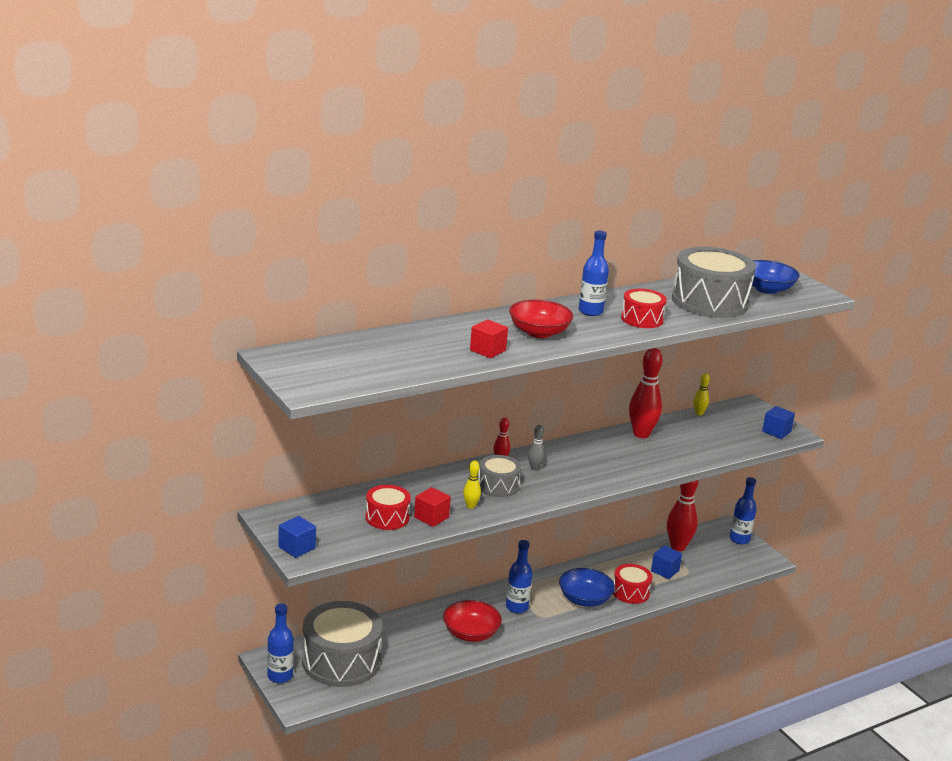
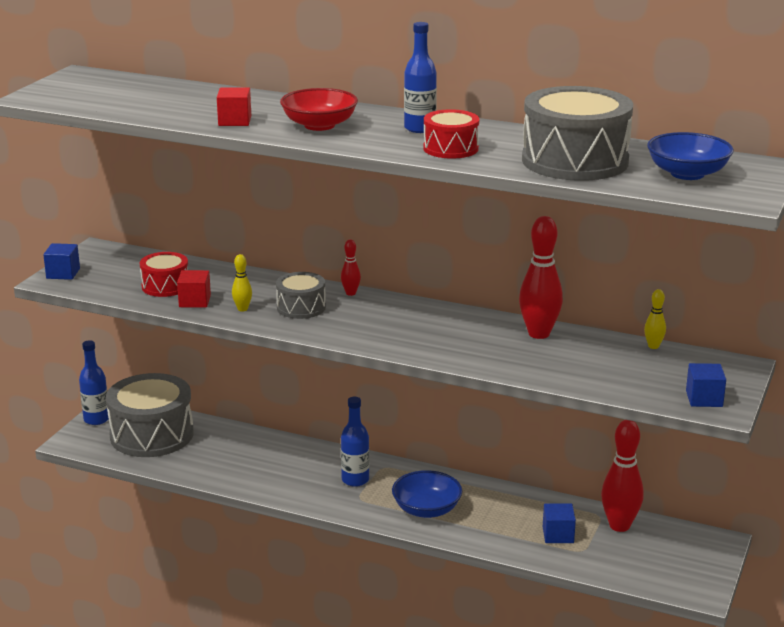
camera: 55 degrees right, 0 degrees up
red bowl [443,600,502,642] -> none
grey bowling pin [528,425,545,471] -> none
red drum [613,564,653,604] -> none
blue bottle [729,477,757,544] -> none

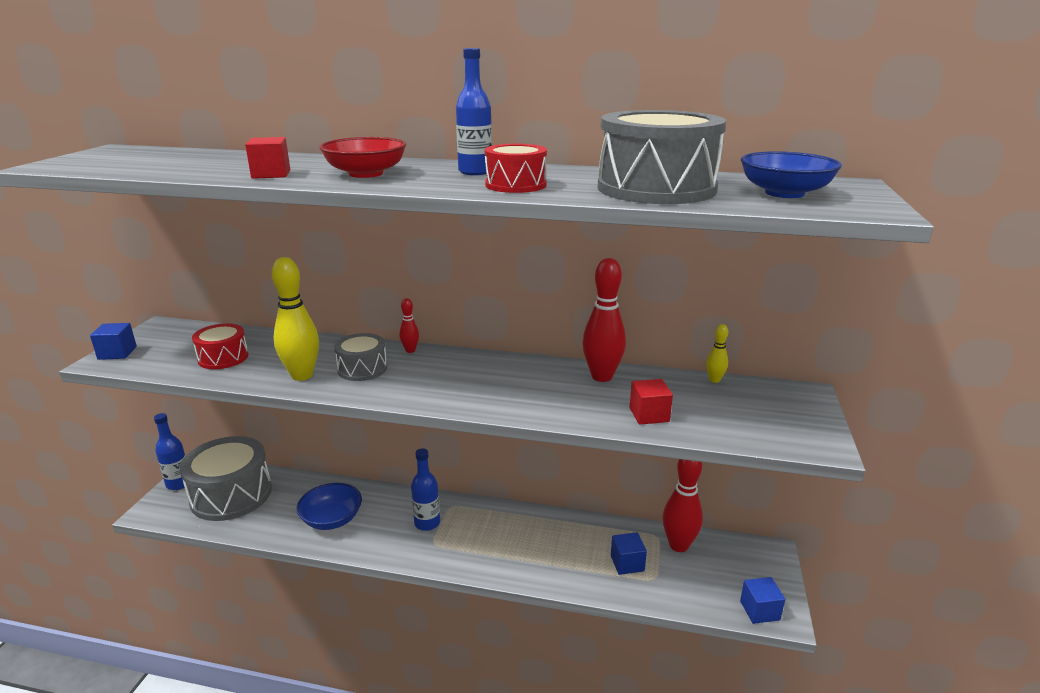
camera: 10 degrees left, 0 degrees up
red cube [177,270,211,308] -> red cube moved to [629,379,673,425]
yellow bowling pin [232,254,252,312] -> yellow bowling pin [272,257,319,381], size x2.05
blue bowl [392,470,462,518] -> blue bowl moved to [296,483,362,530]
blue cube [686,363,726,407] -> blue cube moved to [740,577,785,624]

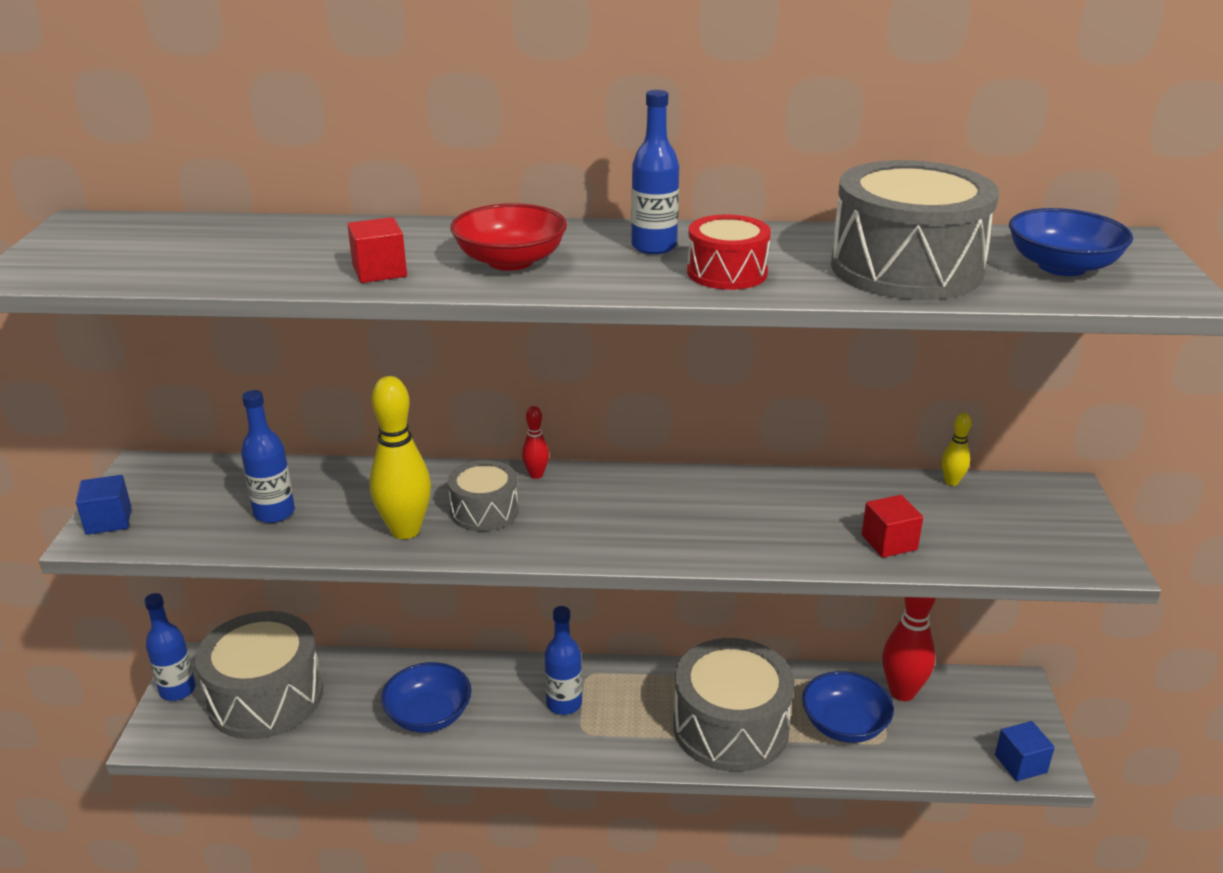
camera: 10 degrees left, 5 degrees up
red drum [192,323,249,369] -> blue bottle [241,390,295,523]
red bowling pin [583,258,626,382] -> none
blue cube [611,532,647,575] -> blue bowl [802,671,894,743]
none -> grey drum [673,638,795,772]

